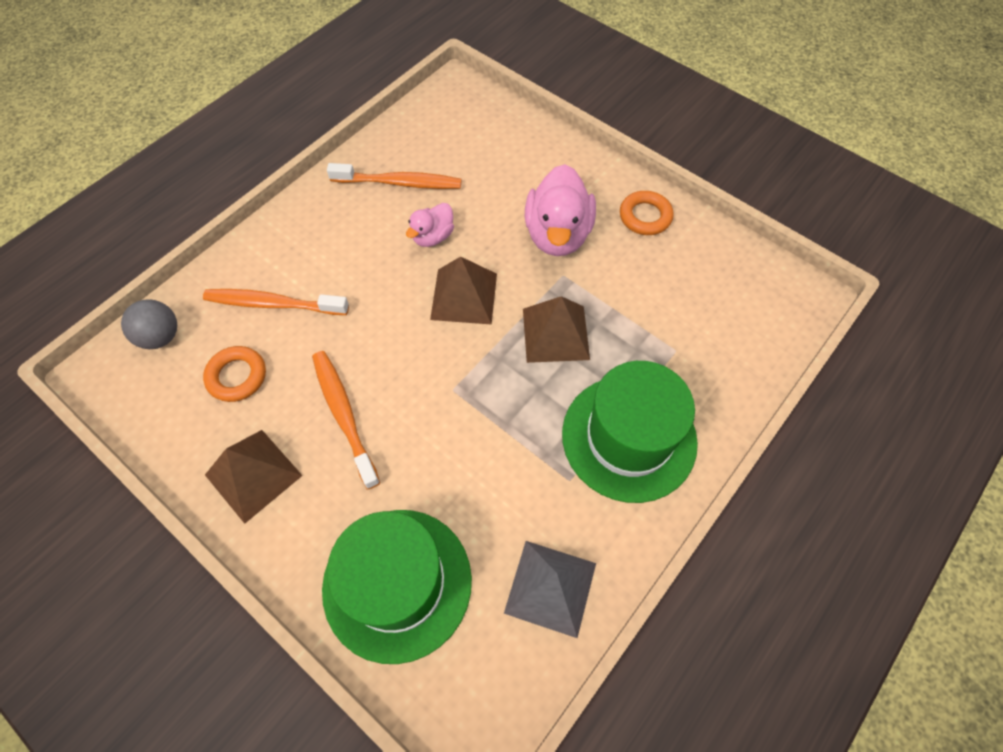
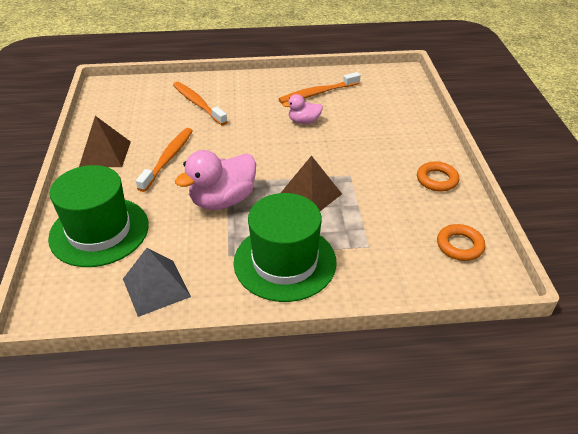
camera: 45 degrees right, 20 degrees down
grey ball [121,299,177,349] -> none
orange ring [203,346,266,402] -> orange ring moved to [437,224,485,261]
orange toothbrush [327,163,462,189] -> orange toothbrush turned 105 degrees clockwise [279,72,361,103]
brown pyramid [430,256,497,325] -> none
pink duck [525,164,596,256] -> pink duck moved to [175,150,256,210]

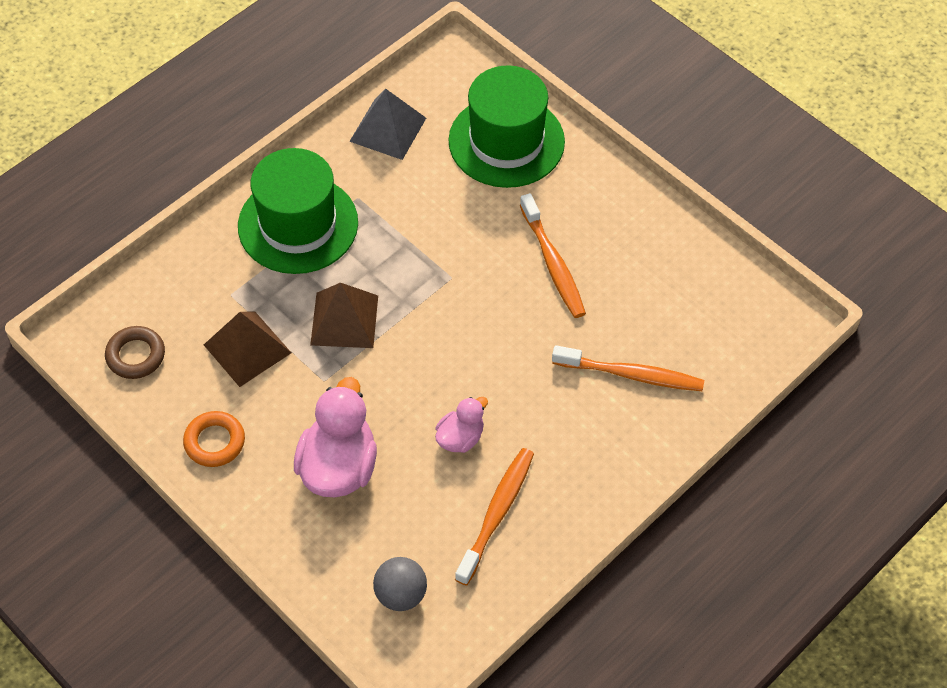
camera: 140 degrees right, 15 degrees up
brown pyramid [79,116,131,167] -> brown pyramid moved to [204,312,291,387]
pink duck [175,150,256,210] -> pink duck moved to [294,377,377,497]
orange ring [437,224,485,261] -> brown ring [105,326,165,379]
none -> grey ball [373,557,427,611]

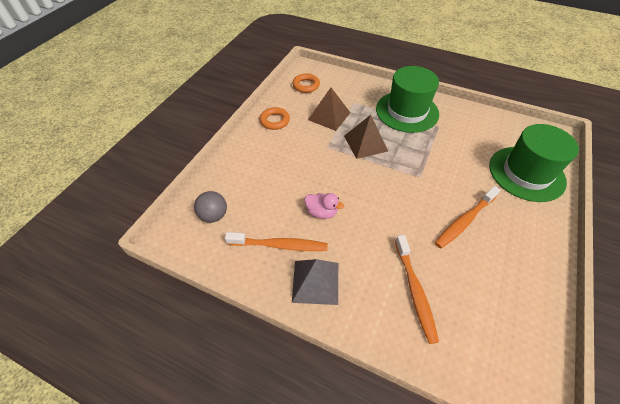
camera: 70 degrees right, 5 degrees down
brown ring [105,326,165,379] -> orange ring [292,73,320,93]
pink duck [294,377,377,497] -> none
grey pyramid [349,89,426,160] -> grey pyramid moved to [292,259,338,305]

